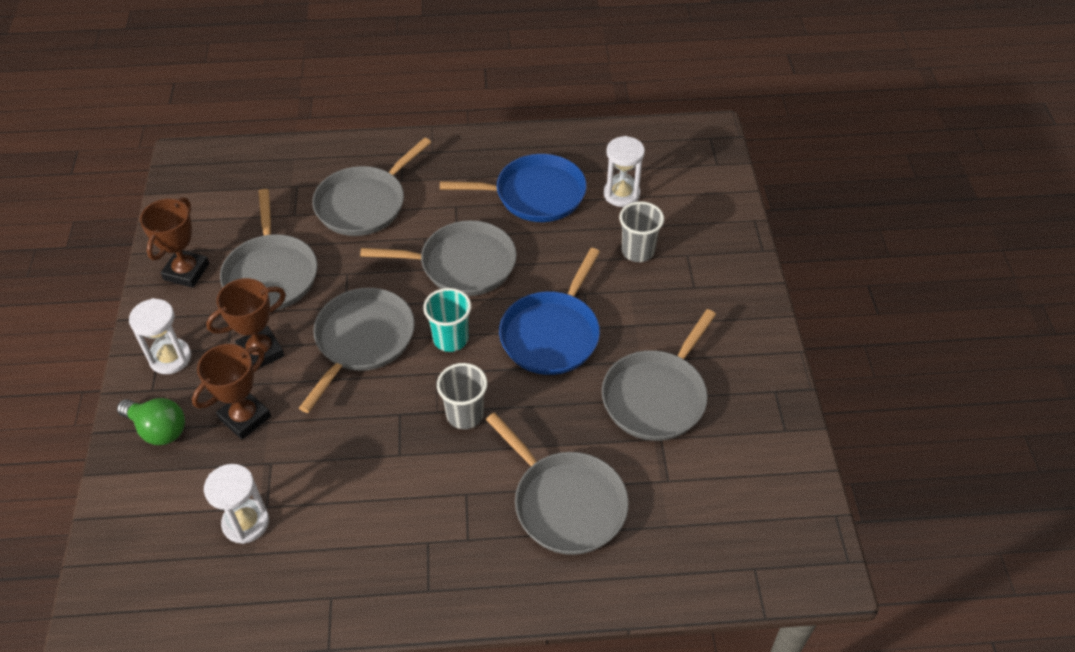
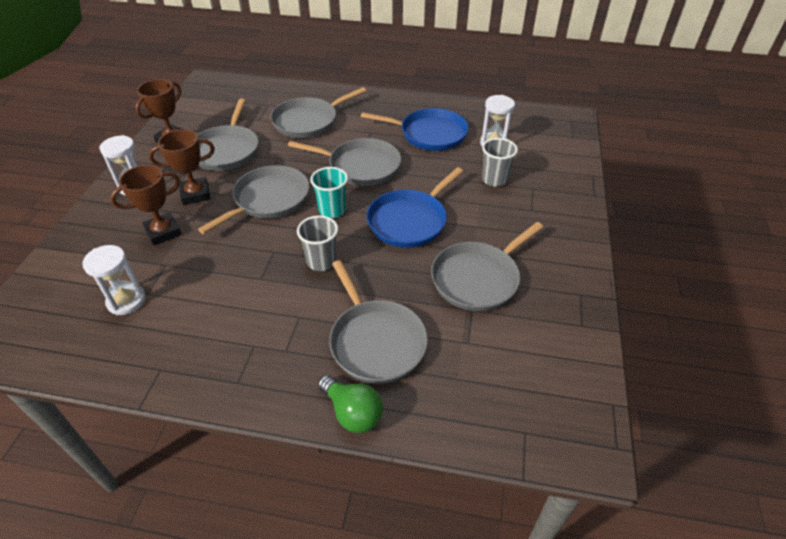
camera: 15 degrees right, 5 degrees down
green light bulb [117,398,185,445] -> green light bulb moved to [318,375,383,433]

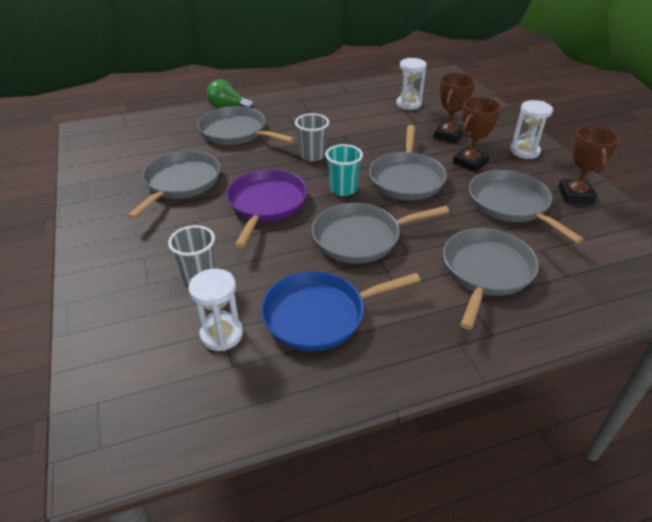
camera: 150 degrees right, 5 degrees down
blue pan [366,167,463,248] -> purple pan [226,169,307,248]

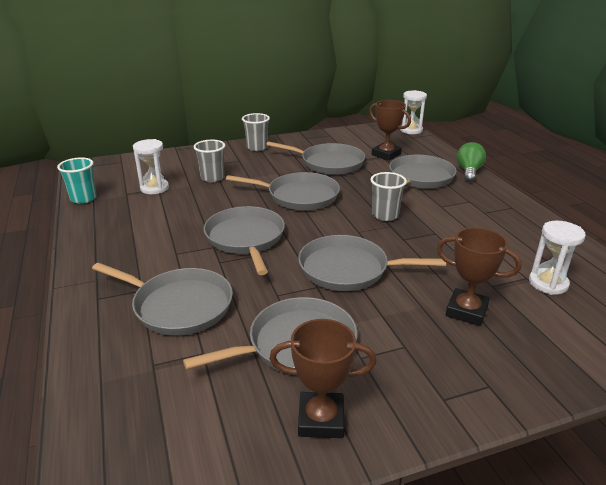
camera: 90 degrees right, 10 degrees down
purple pan [226,169,307,248] -> grey pan [226,172,340,210]
blue pan [261,271,421,351] -> none
turquoise cup [325,144,363,196] -> turquoise cup moved to [57,157,97,204]
brown trophy [453,97,501,172] -> brown trophy moved to [369,100,411,161]
white hourglass [510,100,553,159] -> white hourglass moved to [400,90,427,134]
none -> grey cup [242,113,270,151]

